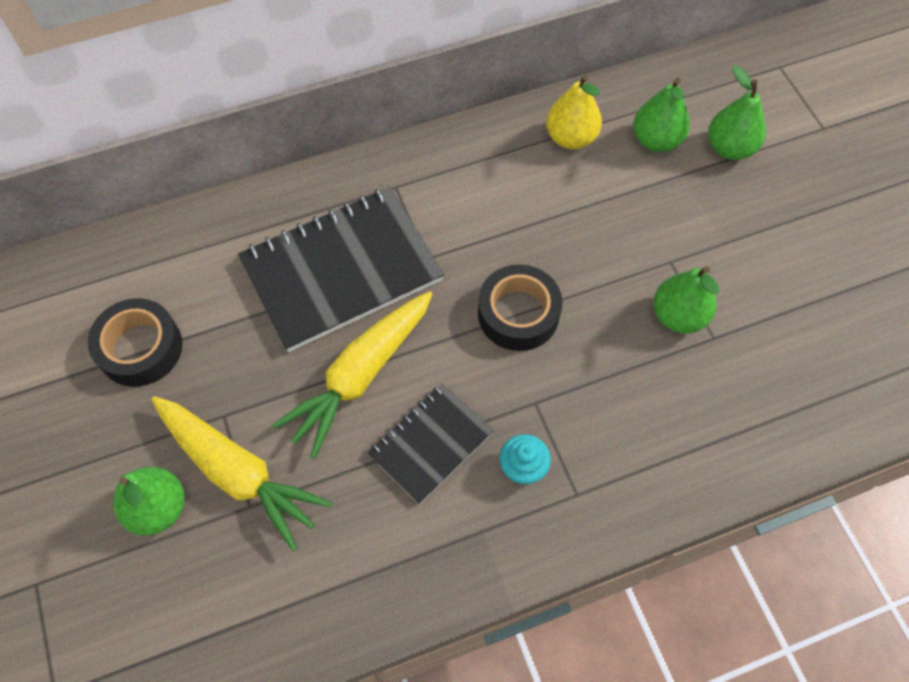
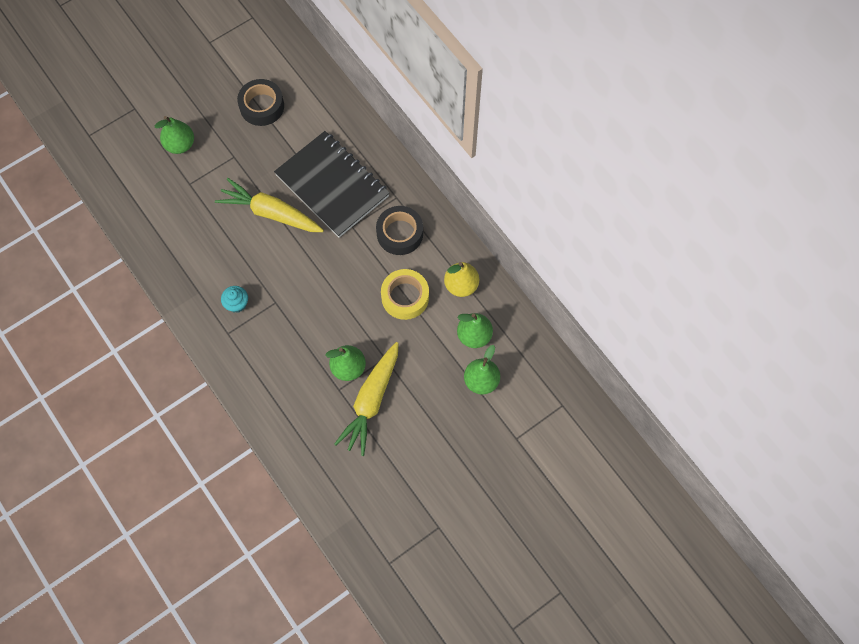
camera: 75 degrees right, 5 degrees up
yellow carrot [151,396,332,551] -> yellow carrot moved to [334,342,399,456]
black notebook [367,384,494,505] -> none
black tape [478,264,562,351] -> black tape moved to [376,206,423,255]
none -> yellow tape [381,269,429,320]

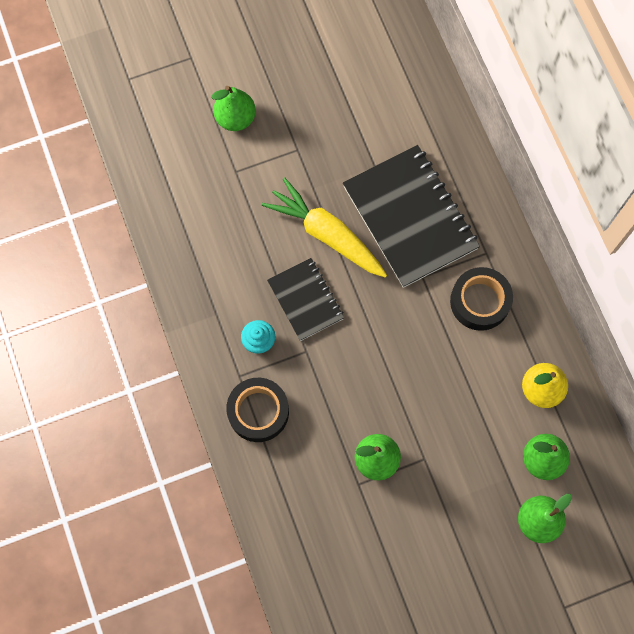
camera: 15 degrees right, 5 degrees up
black tape [237,79,284,126] -> black tape moved to [226,378,289,442]
yellow carrot [334,342,399,456] -> none
yellow tape [381,269,429,320] -> none
none -> black notebook [267,258,344,341]

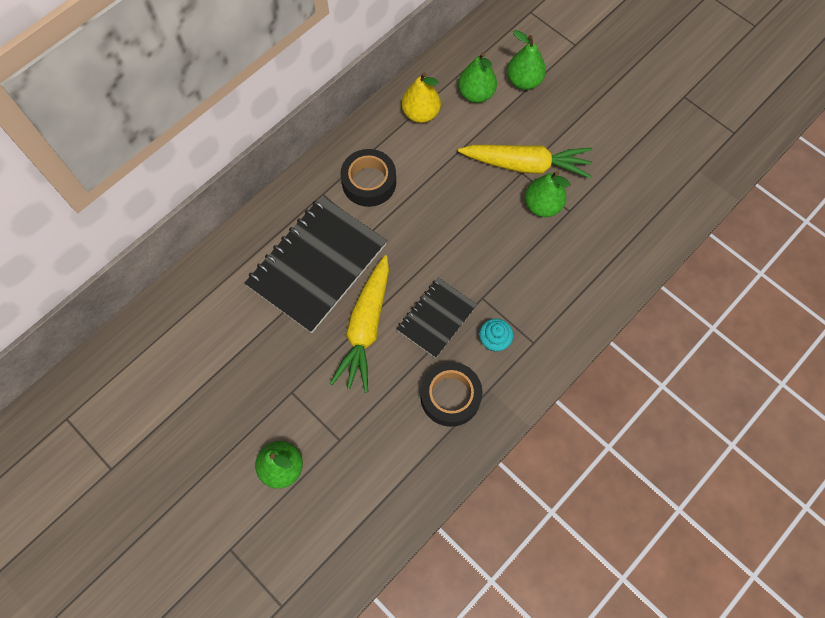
camera: 115 degrees left, 5 degrees down
black tape [226,378,289,442] -> black tape moved to [420,362,483,427]
none -> yellow carrot [458,145,592,178]

